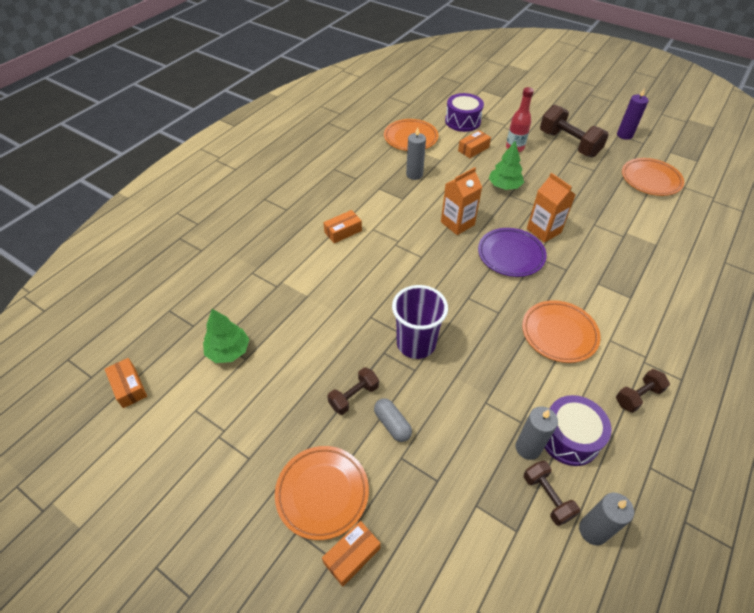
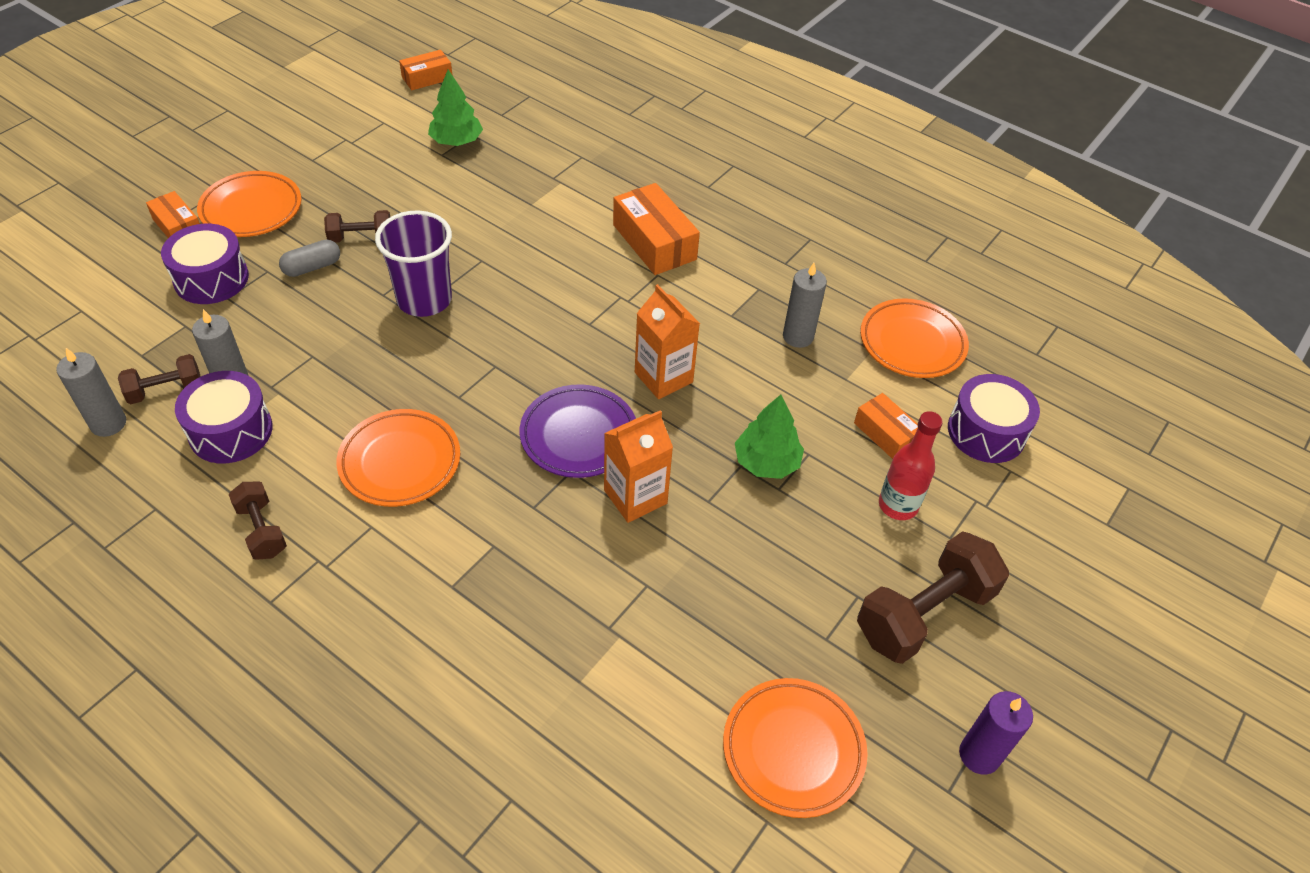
camera: 90 degrees right, 0 degrees up
orange box [323,210,362,243] -> orange box [613,183,700,275], size x1.66
brown dumbbell [327,367,379,415] -> brown dumbbell turned 60 degrees counterclockwise [324,210,390,243]
none -> purple drum [161,224,249,304]

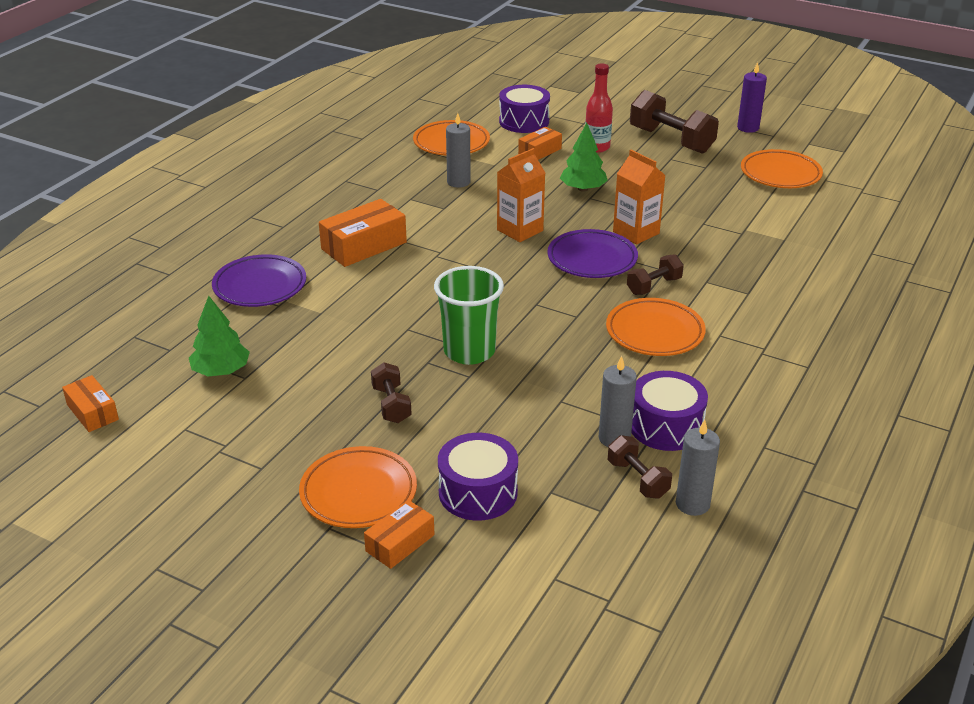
camera: 95 degrees left, 15 degrees down
brown dumbbell [228,481,287,560] -> brown dumbbell moved to [627,254,684,295]
grey capsule [279,239,340,277] -> none
purple cup [375,211,452,317] -> green cup [434,266,504,365]
none -> purple plate [212,254,306,307]

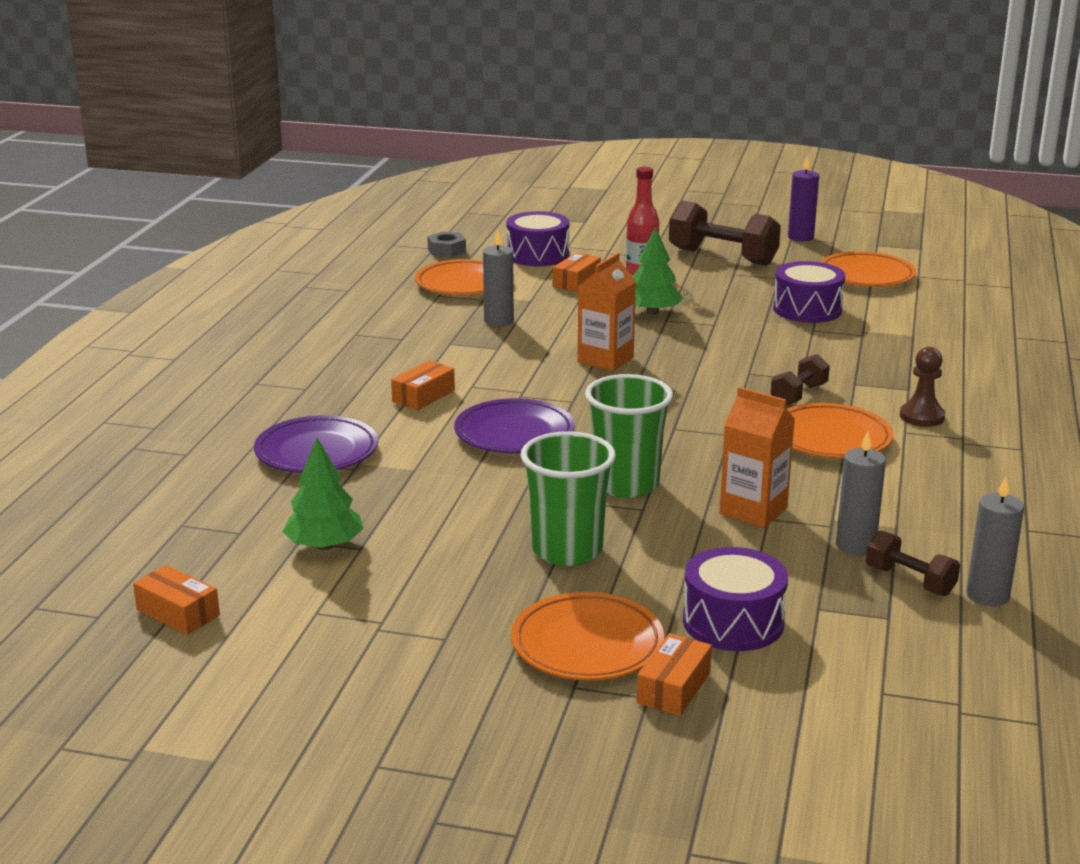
camera: 15 degrees left, 10 degrees down
orange box [319,199,407,267] -> orange box [391,360,455,410], size x0.60
brown dumbbell [371,363,412,423] -> green cup [521,431,616,566]
purple plate [547,229,638,278] -> purple plate moved to [454,398,575,453]
orange carton [613,150,666,245] -> orange carton moved to [720,387,795,528]
purple drum [631,371,708,451] -> purple drum moved to [773,261,845,323]
none -> grey nut [427,232,466,258]
none -> brown pawn [900,347,945,427]

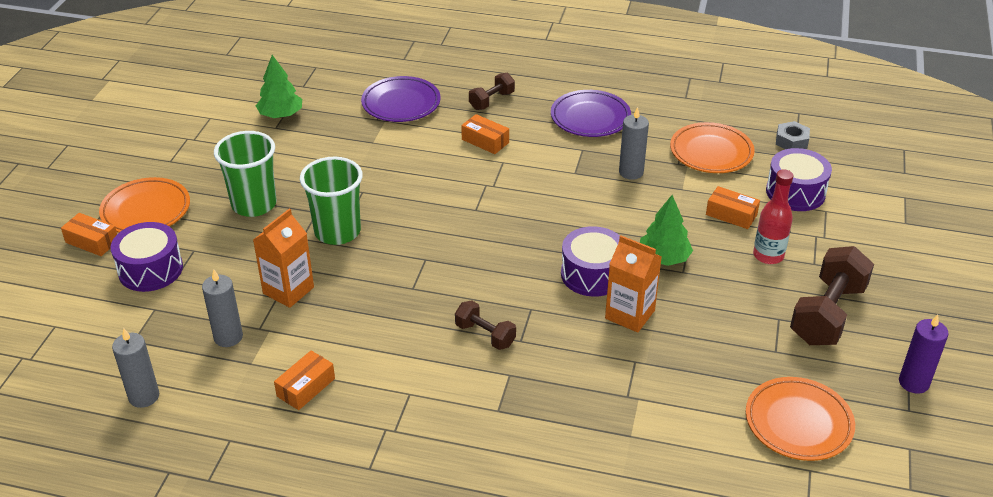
camera: 90 degrees right, 15 degrees up
orange box [133,565,220,635] -> orange box moved to [274,351,335,410]
purple plate [454,398,575,453] -> purple plate moved to [551,90,631,137]
orange carton [578,253,636,371] -> orange carton moved to [605,235,662,332]
purple drum [773,261,845,323] -> purple drum moved to [561,226,620,297]
orange plate [787,403,893,459] -> none
brown dumbbell [866,530,960,596] -> brown dumbbell moved to [469,73,515,110]
brown pawn [900,347,945,427] -> none

